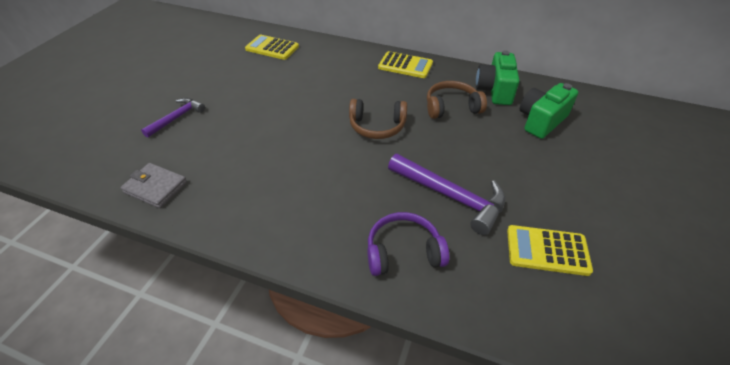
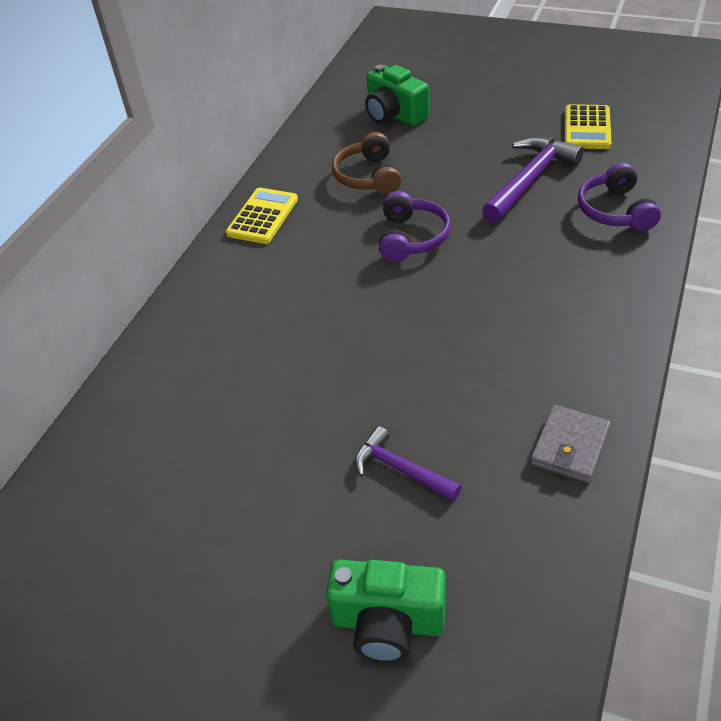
camera: 85 degrees left, 0 degrees up
yellow calculator [245,35,299,60] -> none
brown headphones [349,99,407,139] -> purple headphones [379,191,451,262]
green camera [476,50,520,105] -> green camera moved to [326,559,446,663]

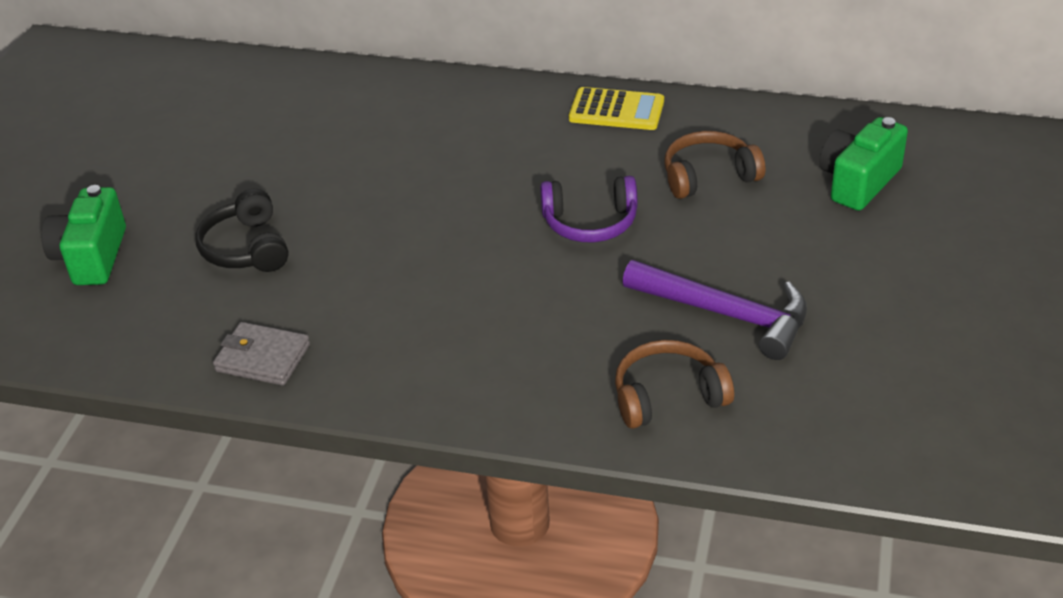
camera: 80 degrees right, 5 degrees down
purple hammer [355,426,461,501] -> black headphones [195,189,289,272]
yellow calculator [565,104,611,149] -> none
purple headphones [578,163,661,232] -> brown headphones [615,340,734,429]

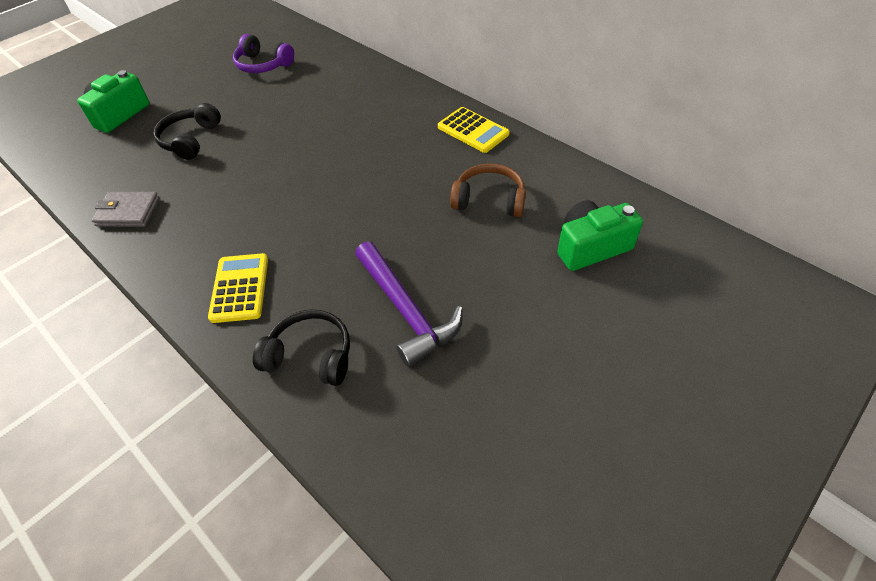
camera: 30 degrees right, 10 degrees up
grey wallet [213,322,310,386] -> grey wallet turned 45 degrees counterclockwise [92,192,159,227]
purple headphones [540,176,638,242] -> purple headphones moved to [233,34,294,73]
brown headphones [615,340,734,429] -> black headphones [253,309,350,386]
none -> yellow calculator [208,253,268,323]

